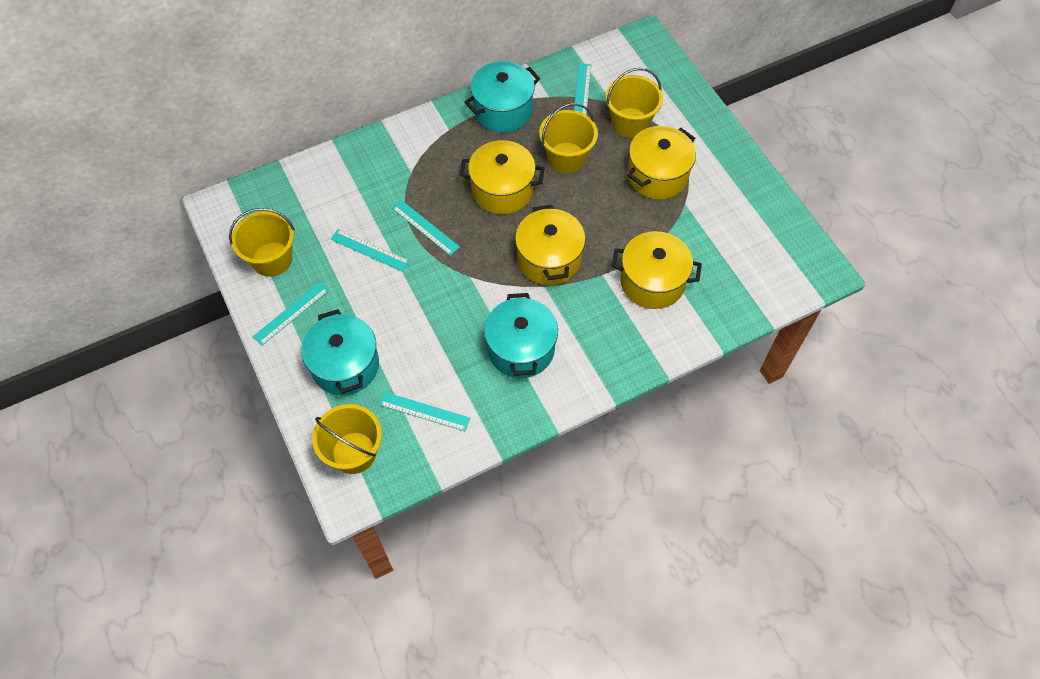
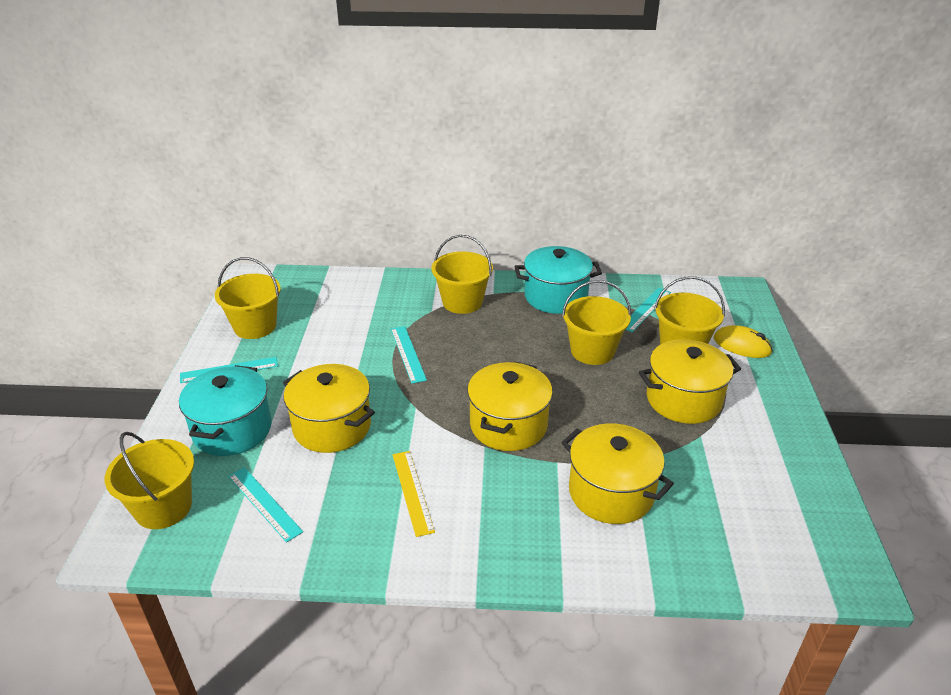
camera: 30 degrees right, 25 degrees down
turquoise ruler [331,229,410,272] -> none
yellow pot [459,140,545,215] -> yellow pot moved to [283,364,375,453]
turquoise pot [484,293,558,378] -> yellow ruler [393,451,435,537]
none -> yellow bucket [432,235,493,314]
none -> yellow mouse [714,325,773,358]

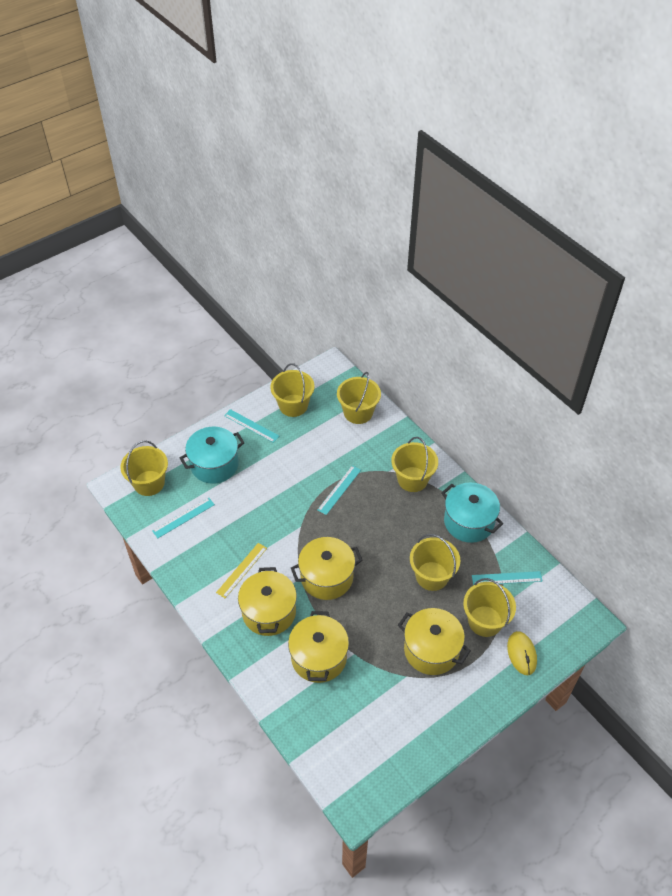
camera: 50 degrees right, 15 degrees up
turquoise ruler [228,467,303,543] -> turquoise ruler turned 45 degrees clockwise [152,498,215,538]
yellow pot [283,364,375,453] -> yellow pot moved to [238,567,297,636]
none -> yellow bucket [337,372,381,424]

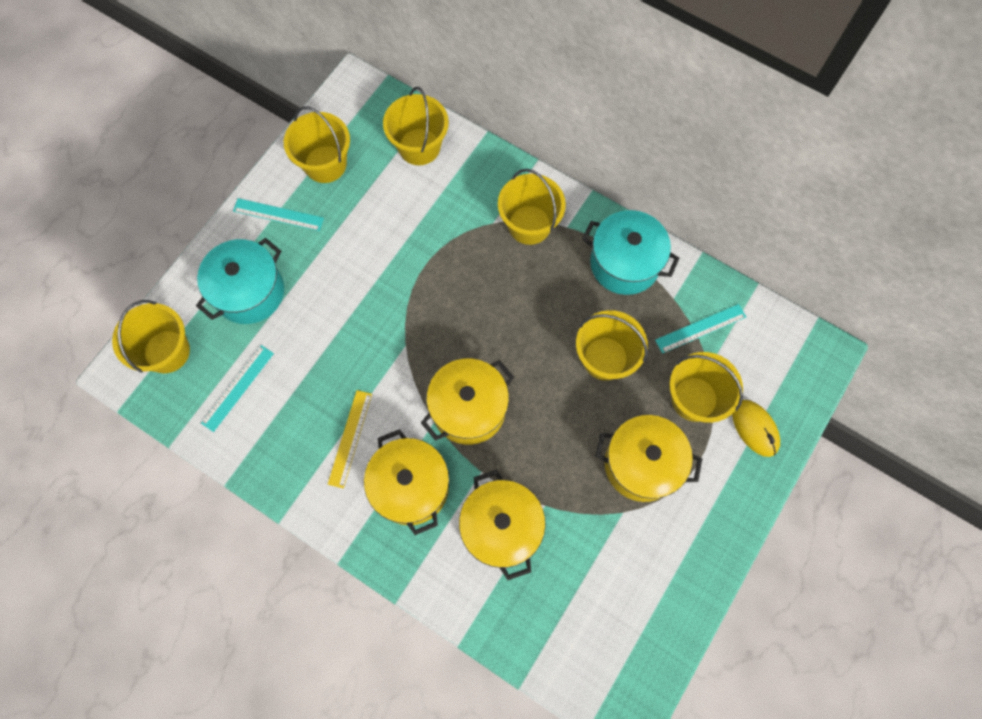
camera: 20 degrees left, 20 degrees up
turquoise ruler [317,465,361,515] -> none

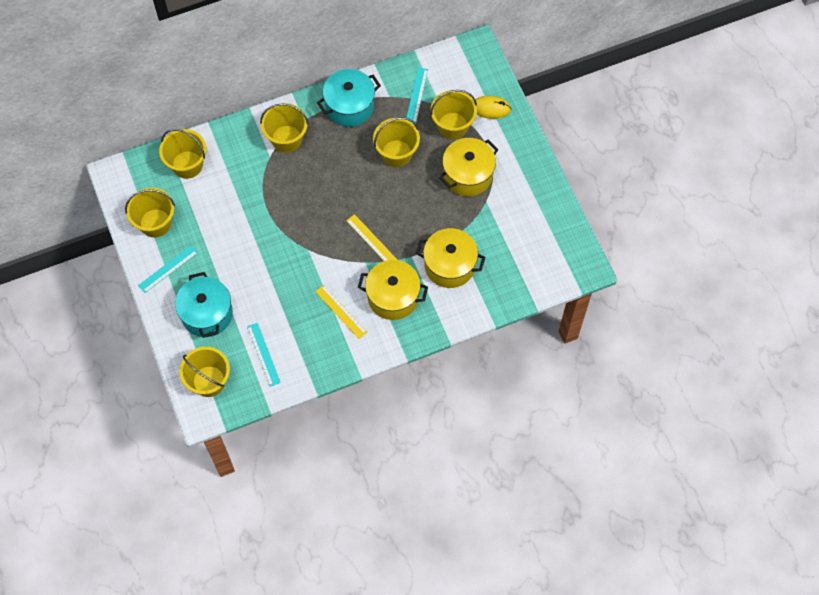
camera: 55 degrees left, 5 degrees down
yellow pot [421,358,514,445] -> yellow ruler [346,214,397,261]

